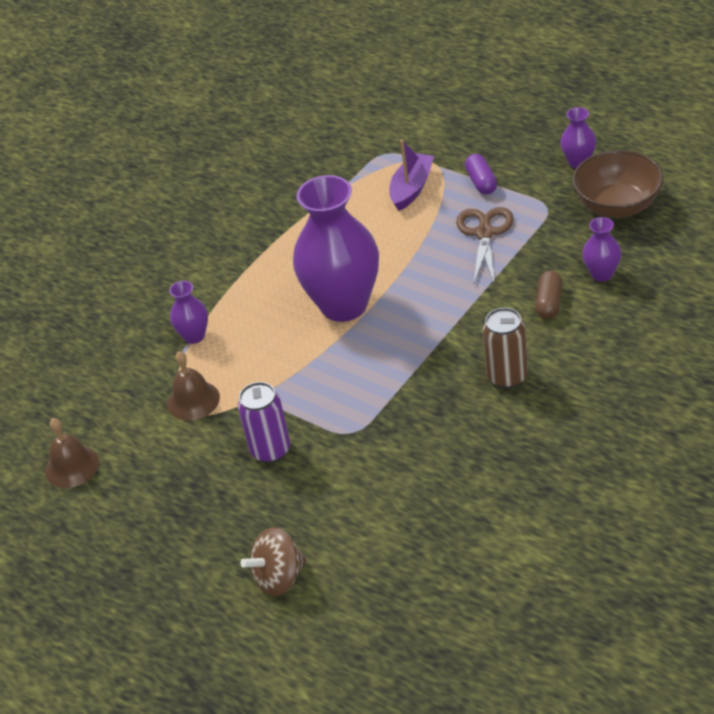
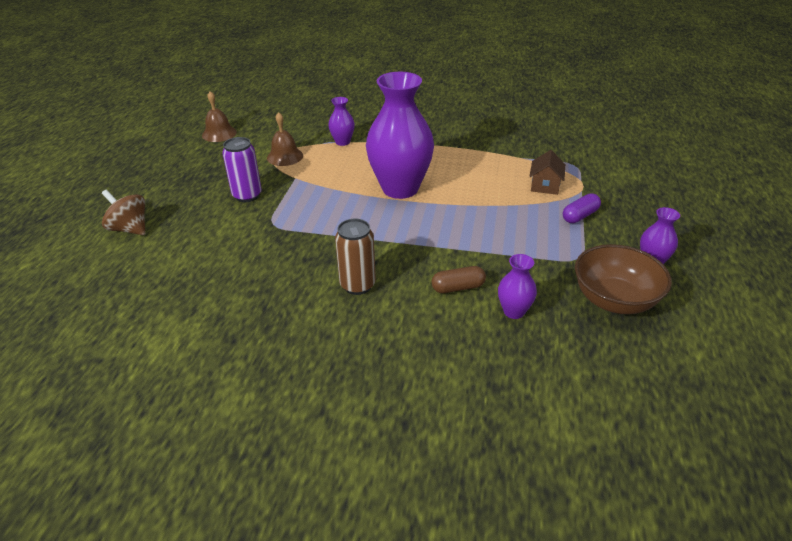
camera: 60 degrees right, 5 degrees down
purple boat [389,139,434,211] -> brown house [530,150,566,195]
brown scissors [456,207,514,285] -> none

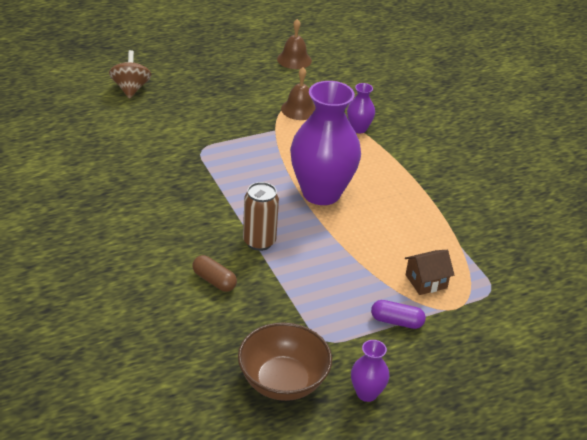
camera: 50 degrees right, 0 degrees up
purple can [222,137,262,202] -> none
brown can [335,219,376,295] -> brown can moved to [243,182,279,251]
purple vase [498,254,537,319] -> none

